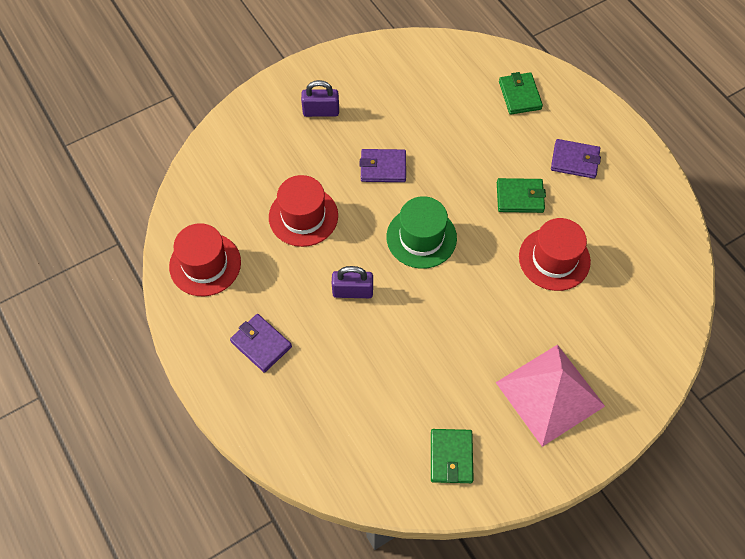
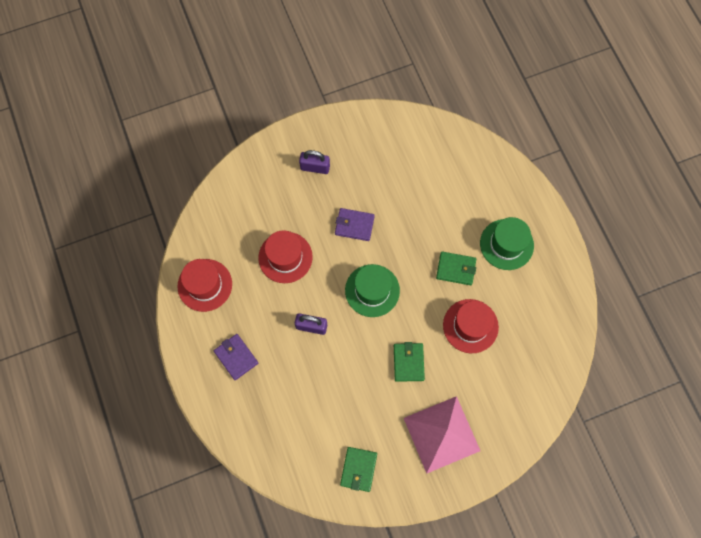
camera: 10 degrees right, 10 degrees up
green wallet [499,72,543,115] -> green wallet moved to [394,342,425,382]
purple wallet [551,139,601,179] -> green hat [480,217,534,270]

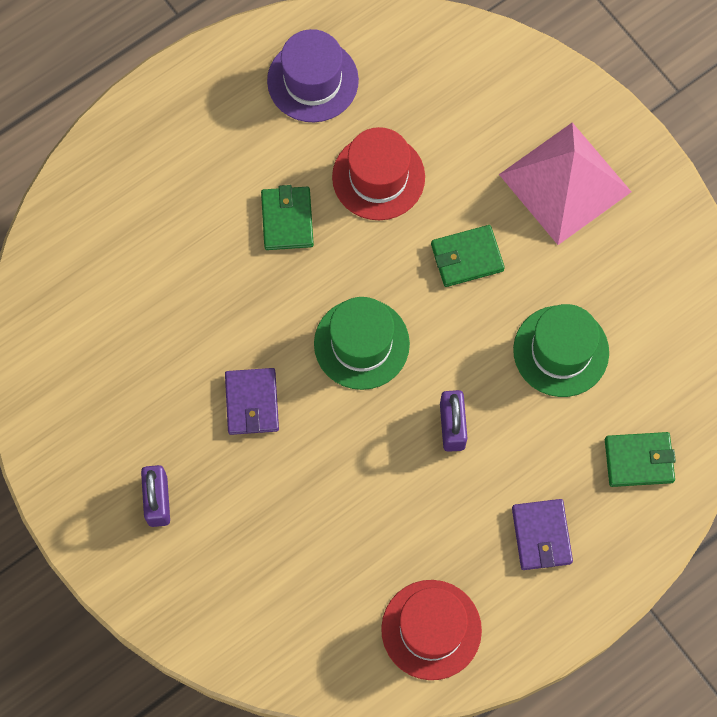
camera: 105 degrees left, 0 degrees up
purple wallet [214,334,258,380] -> purple wallet turned 45 degrees counterclockwise [512,499,573,570]
red hat [258,230,313,283] -> none
green wallet [340,447,377,492] -> green wallet moved to [605,432,676,487]
green hat [480,217,534,270] -> green hat moved to [513,304,609,397]
none -> purple hat [267,29,359,122]

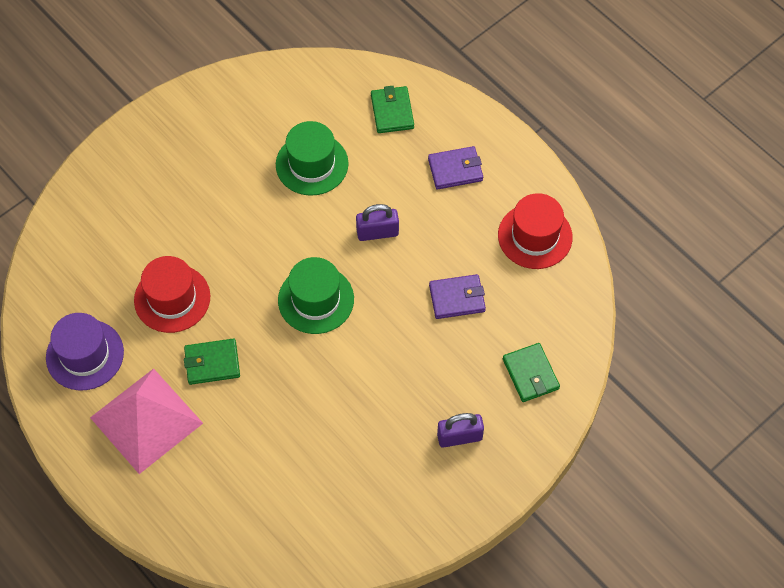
camera: 95 degrees left, 10 degrees down
purple wallet [225,368,279,435] -> purple wallet moved to [429,274,486,319]
green wallet [431,225,505,287] -> green wallet moved to [503,343,560,402]
pink pyramid [499,122,631,245] -> pink pyramid moved to [90,369,203,474]

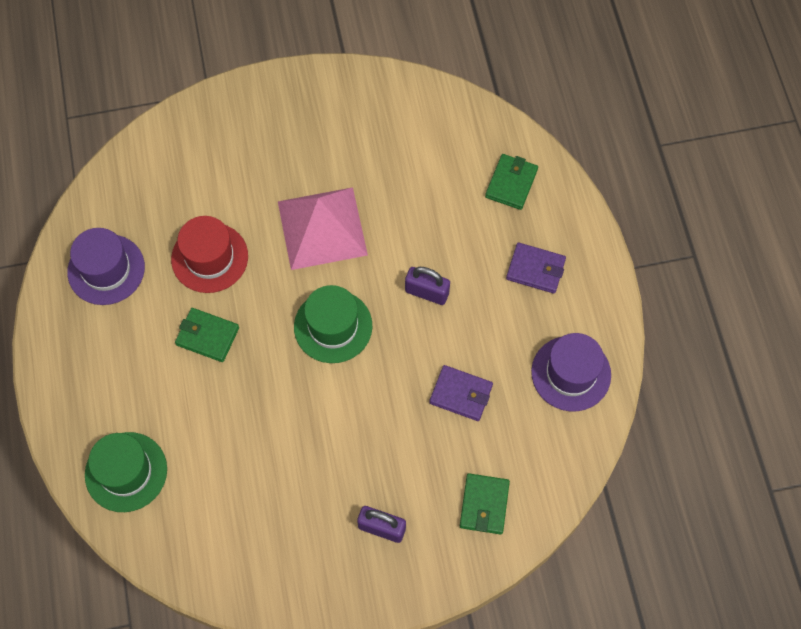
camera: 30 degrees right, 5 degrees up
pink pyramid [90,369,203,474] -> pink pyramid moved to [278,187,368,270]
green hat [276,121,349,196] -> green hat moved to [85,432,167,512]
red hat [498,193,573,269] -> purple hat [531,333,611,411]

